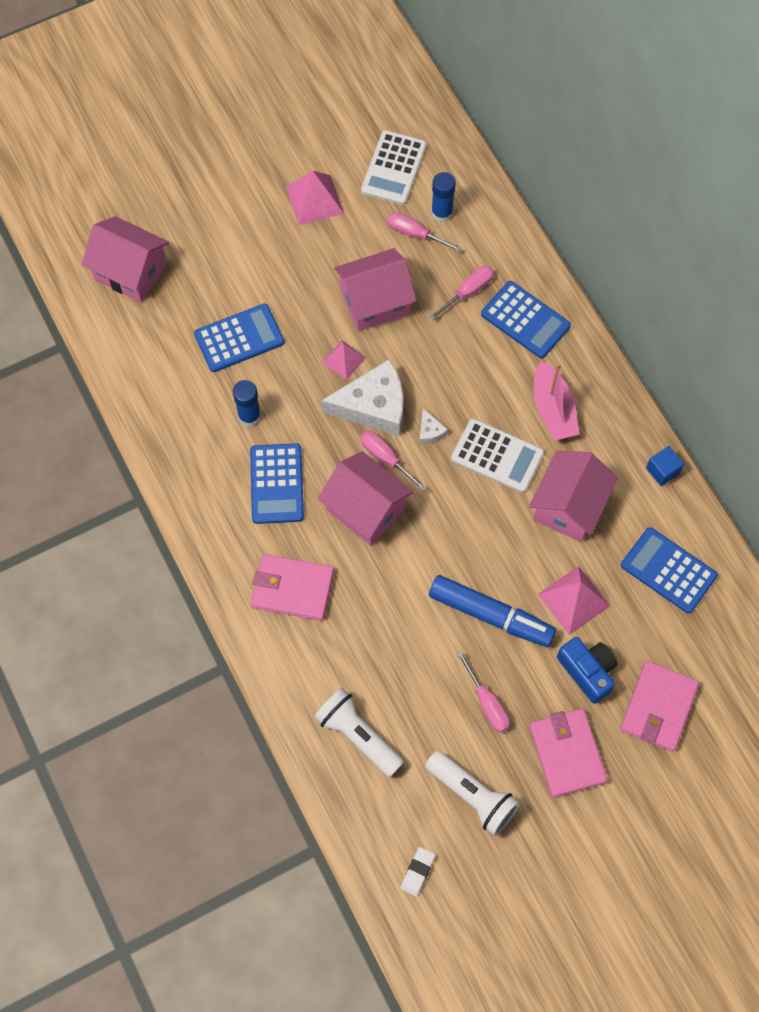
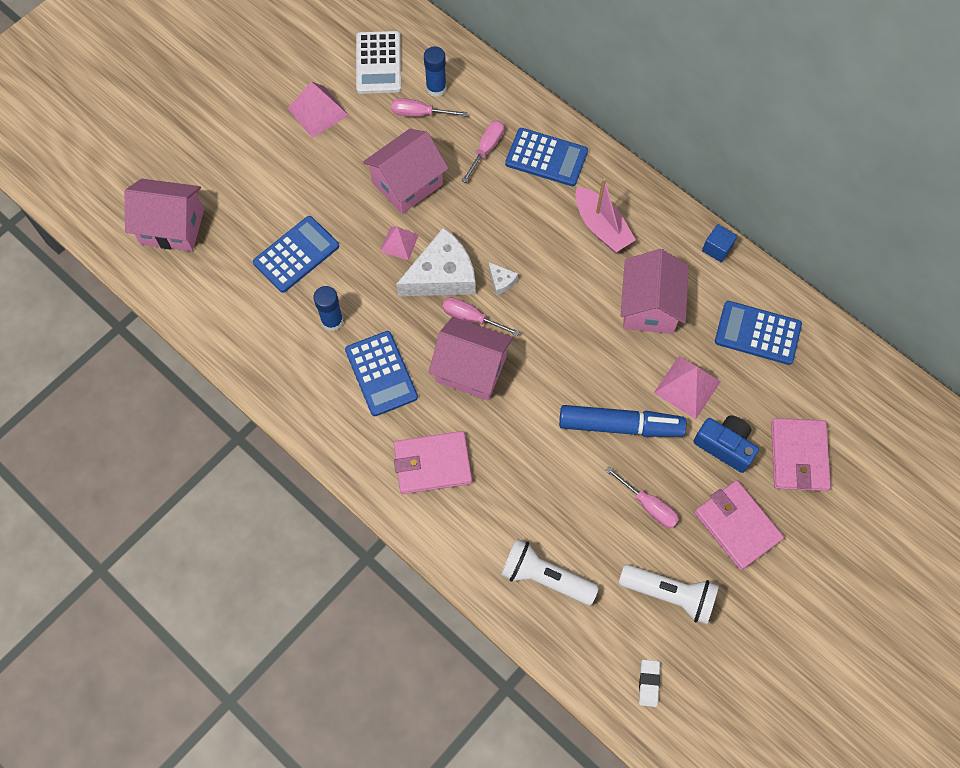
camera: 20 degrees left, 0 degrees up
white calculator [451,419,544,493] -> none

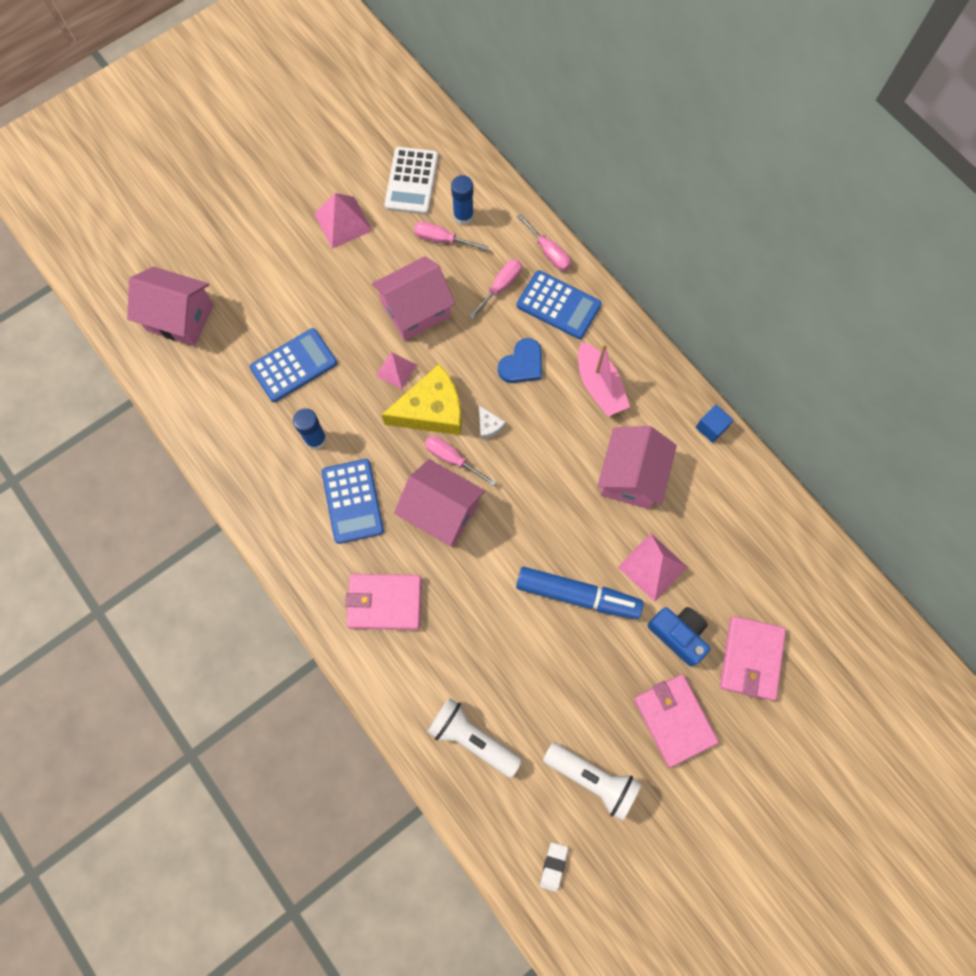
camera: 10 degrees right, 5 degrees up
white cheese [396,228,476,296] -> yellow cheese [382,364,462,435]
pink screwdriver [605,467,679,528] -> pink screwdriver moved to [517,213,571,271]
blue calculator [715,301,802,365] -> none
none -> blue heart [498,338,542,383]

